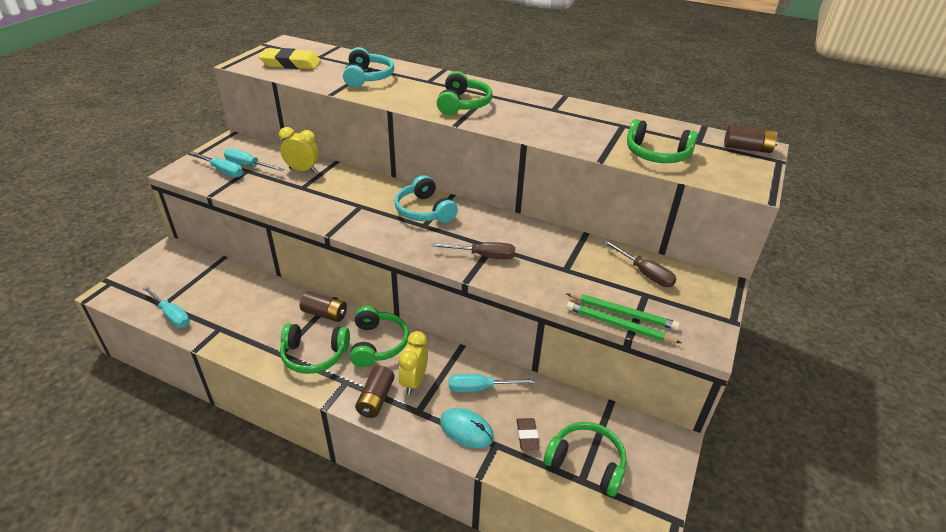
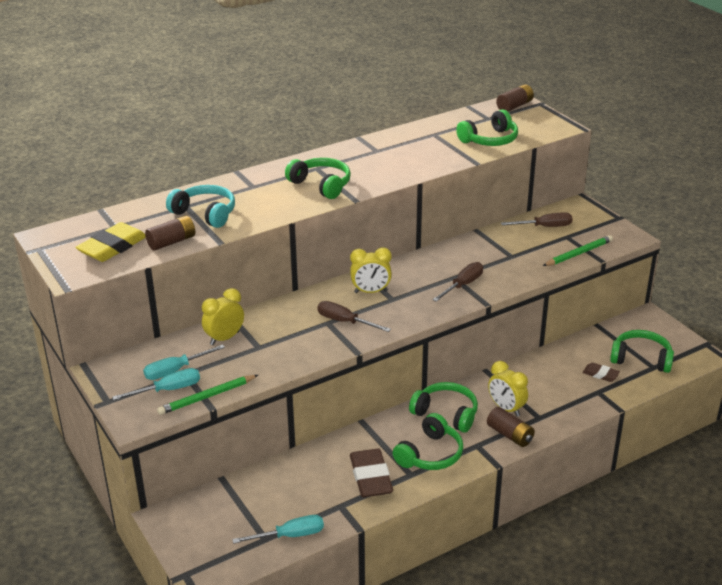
camera: 55 degrees left, 5 degrees down
brown battery [300,291,347,322] -> brown battery moved to [145,215,195,250]
turquoise headphones [395,175,458,223] -> yellow clock [350,247,392,293]
turquoise mouse [440,408,494,448] -> none
turquoise screwdriver [449,374,536,392] -> none
green headphones [544,422,627,497] -> green headphones turned 45 degrees clockwise [610,330,674,373]
green pencil [566,302,681,343] -> green pencil moved to [157,375,258,415]
none -> brown screwdriver [318,301,391,332]
none -> brown eraser [350,448,393,497]

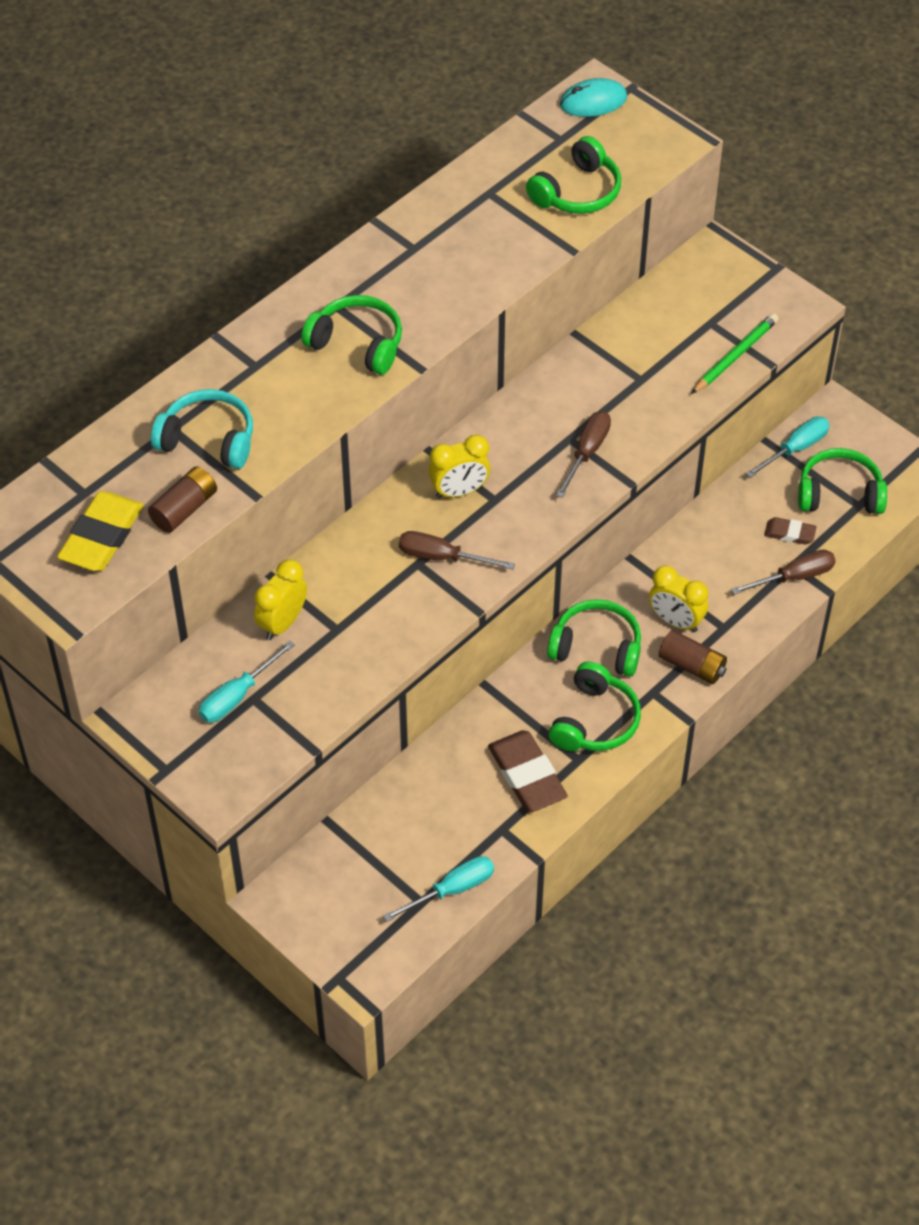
camera: 15 degrees left, 20 degrees up
turquoise screwdriver [112,368,200,400] -> turquoise screwdriver moved to [746,417,830,478]
green pencil [157,375,258,415] -> none
brown battery [496,84,534,112] -> turquoise mouse [560,78,627,117]
brown screwdriver [501,213,572,227] -> brown screwdriver moved to [731,550,836,595]

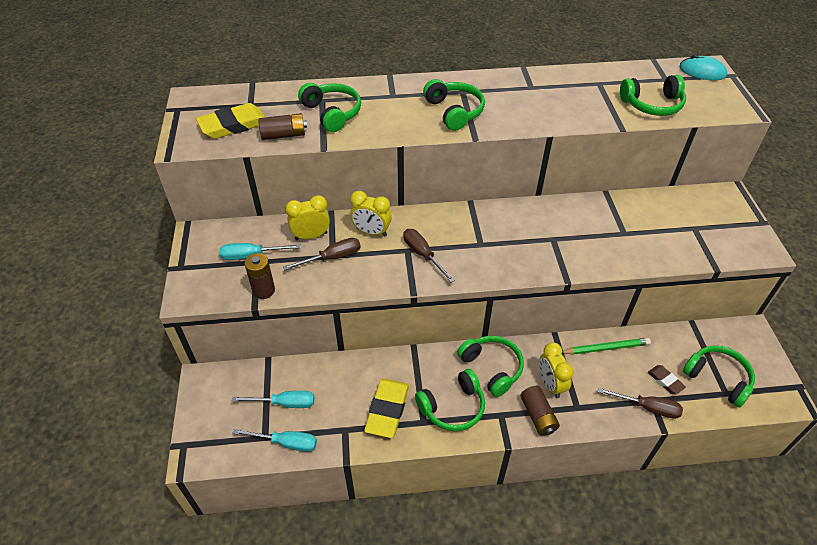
camera: 40 degrees right, 5 degrees down
turquoise headphones [151,389,253,469] -> green headphones [298,83,361,132]
yellow clock [429,435,490,499] -> yellow clock moved to [350,191,392,236]
brown eraser [488,730,568,812] -> yellow eraser [364,378,409,438]
brown screwdriver [556,411,611,498] -> brown screwdriver moved to [283,238,361,271]
green pencil [691,313,779,394] -> green pencil moved to [562,338,651,355]
turquoise screwdriver [746,417,830,478] -> turquoise screwdriver moved to [232,391,314,408]
none -> brown battery [245,253,275,299]

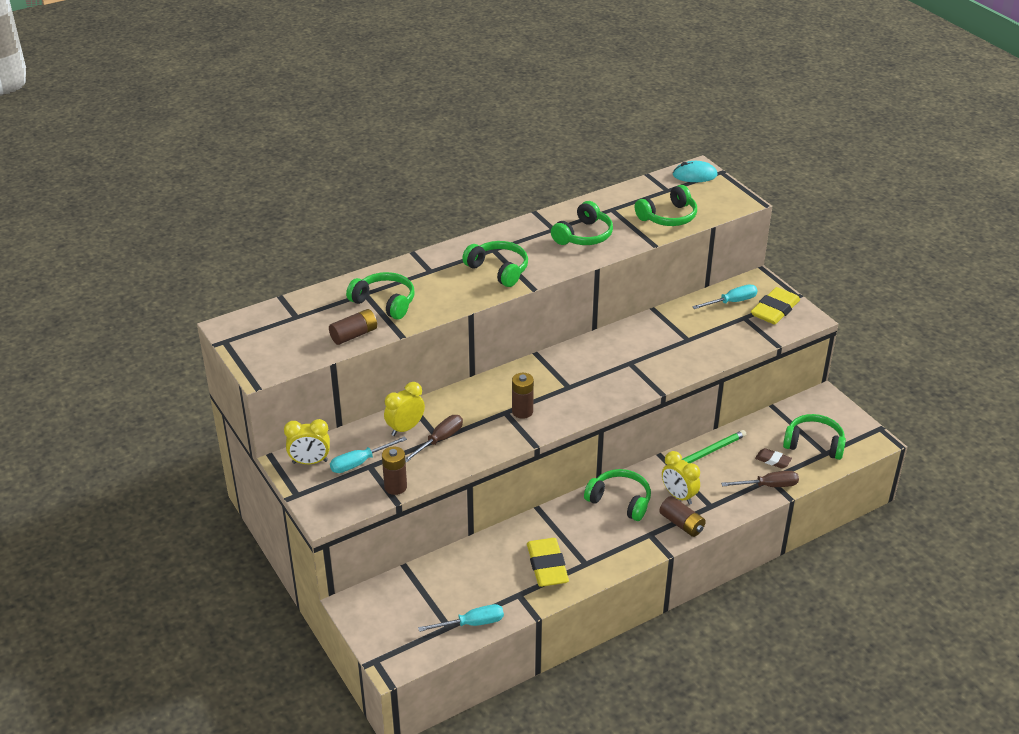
camera: 25 degrees left, 10 degrees down
yellow eraser [196,103,265,139] -> yellow eraser moved to [751,287,800,325]
turquoise screwdriver [232,391,314,408] -> turquoise screwdriver moved to [692,285,758,309]
yellow clock [350,191,392,236] -> yellow clock moved to [284,419,330,464]
brown screwdriver [403,229,455,283] -> brown battery [512,373,534,419]
green headphones [415,369,485,431] -> green headphones moved to [551,201,613,245]

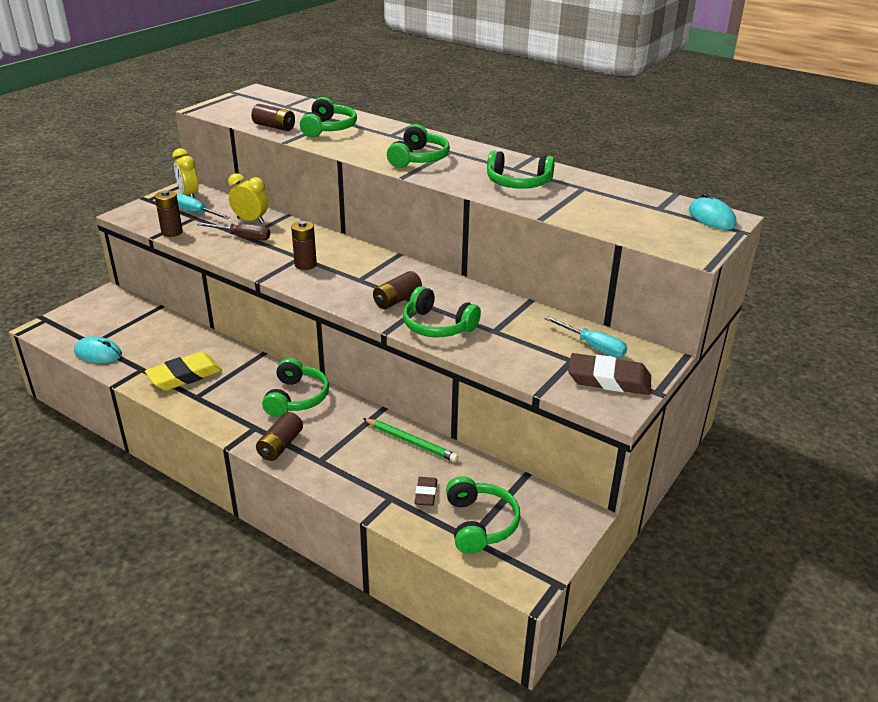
camera: 65 degrees right, 5 degrees down
turquoise screwdriver [418,604,504,632] -> turquoise mouse [74,336,122,363]
green headphones [635,185,697,226] -> green headphones moved to [403,286,481,337]
yellow clock [662,451,700,505] -> none
brown screwdriver [721,471,799,487] -> none
yellow eraser [751,287,800,325] -> brown eraser [568,353,651,395]
none -> brown battery [373,271,422,309]

